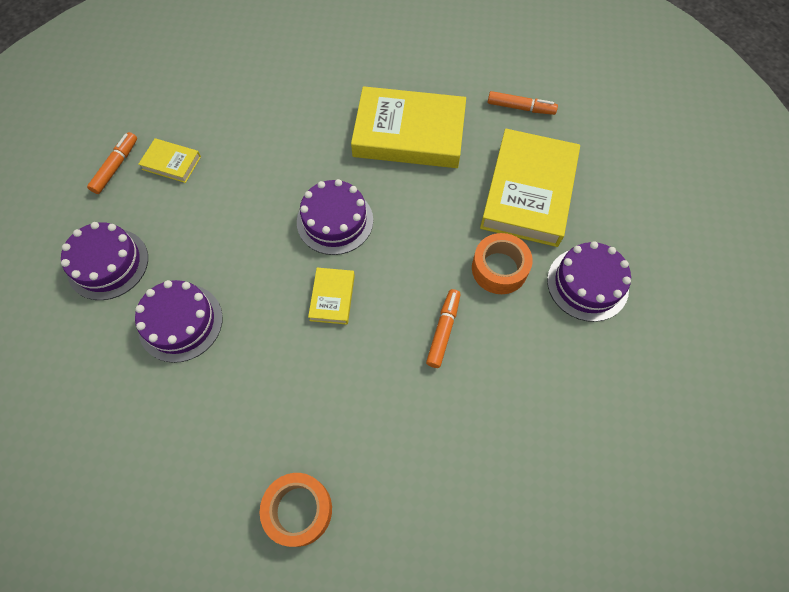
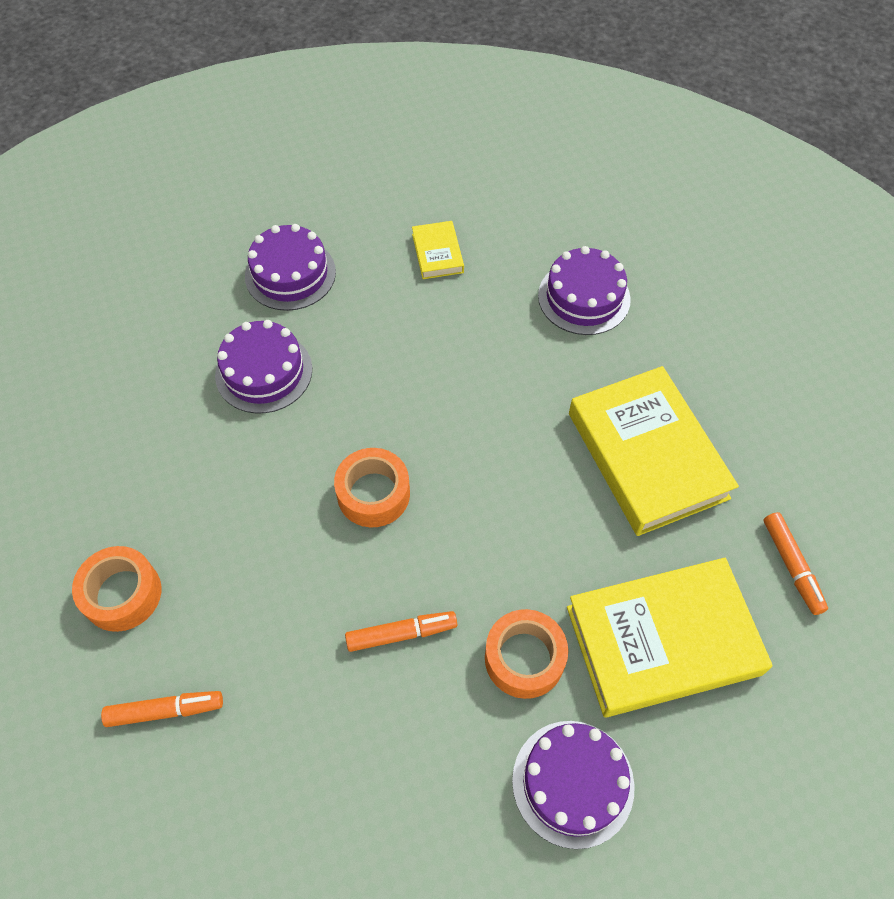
camera: 60 degrees right, 5 degrees down
orange marker [87,132,137,194] -> orange marker moved to [101,691,223,727]
purple cake [297,179,373,255] -> purple cake moved to [538,246,631,335]
yellow book [308,268,355,325] -> orange tape [334,448,410,527]

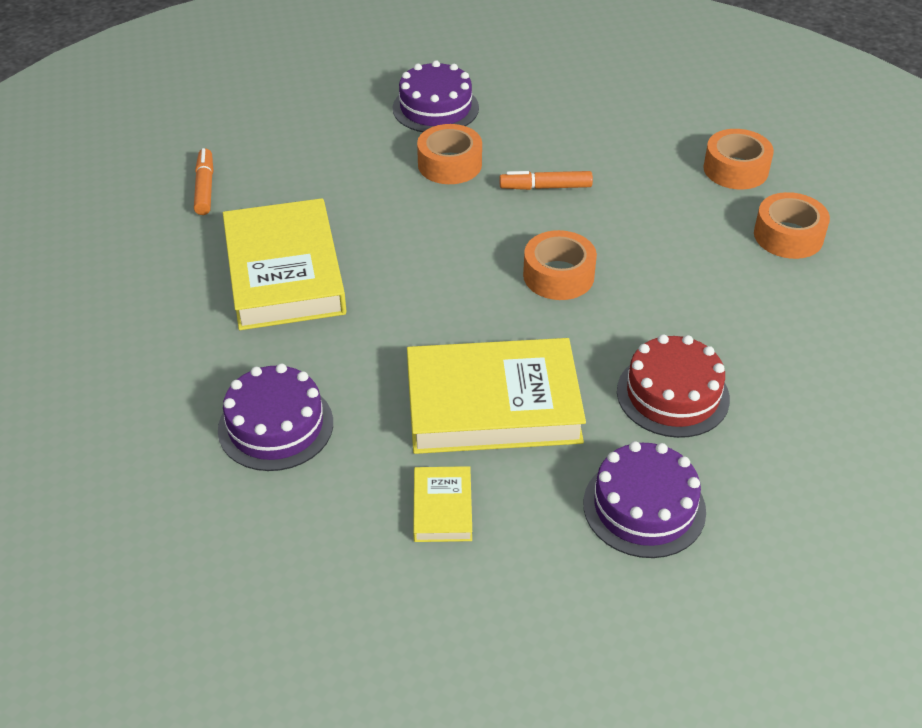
camera: 170 degrees left, 15 degrees down
orange marker [101,691,223,727] -> orange tape [703,129,774,190]
purple cake [215,320,312,413] -> red cake [617,334,730,438]
yellow book [567,558,773,717] -> yellow book moved to [407,338,586,454]

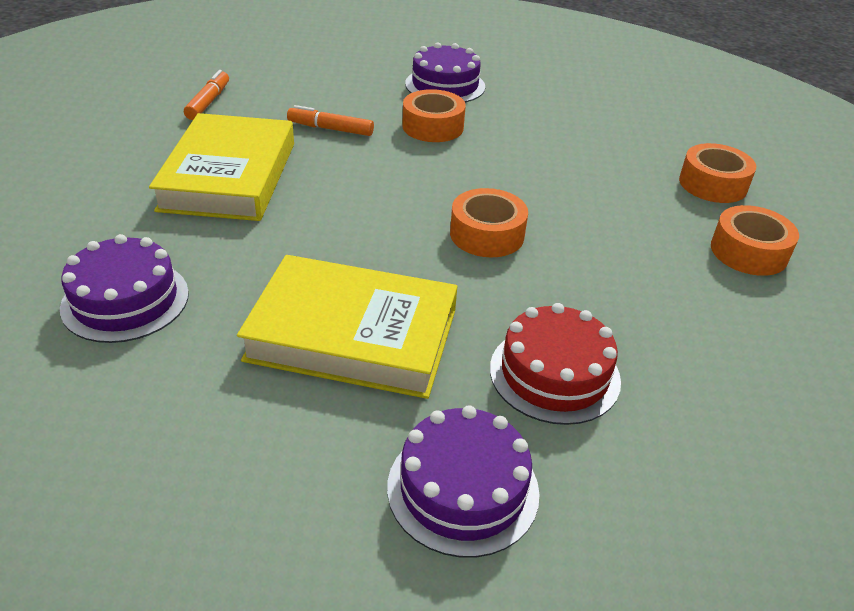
camera: 15 degrees right, 5 degrees down
yellow book [413,466,472,542] -> none
orange marker [499,171,593,190] -> orange marker moved to [287,105,374,136]

